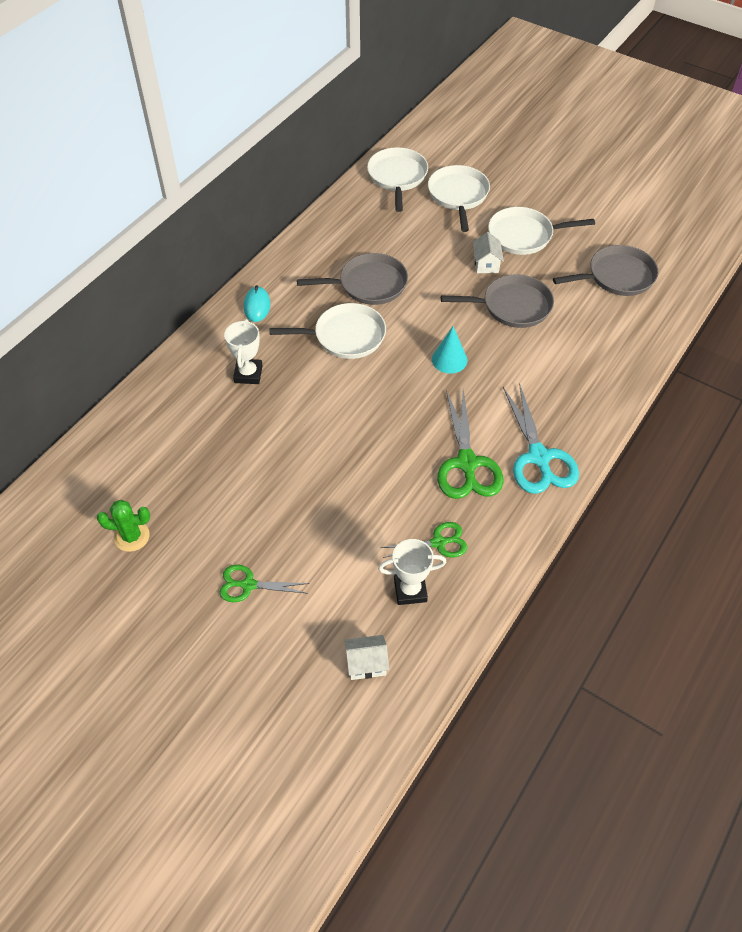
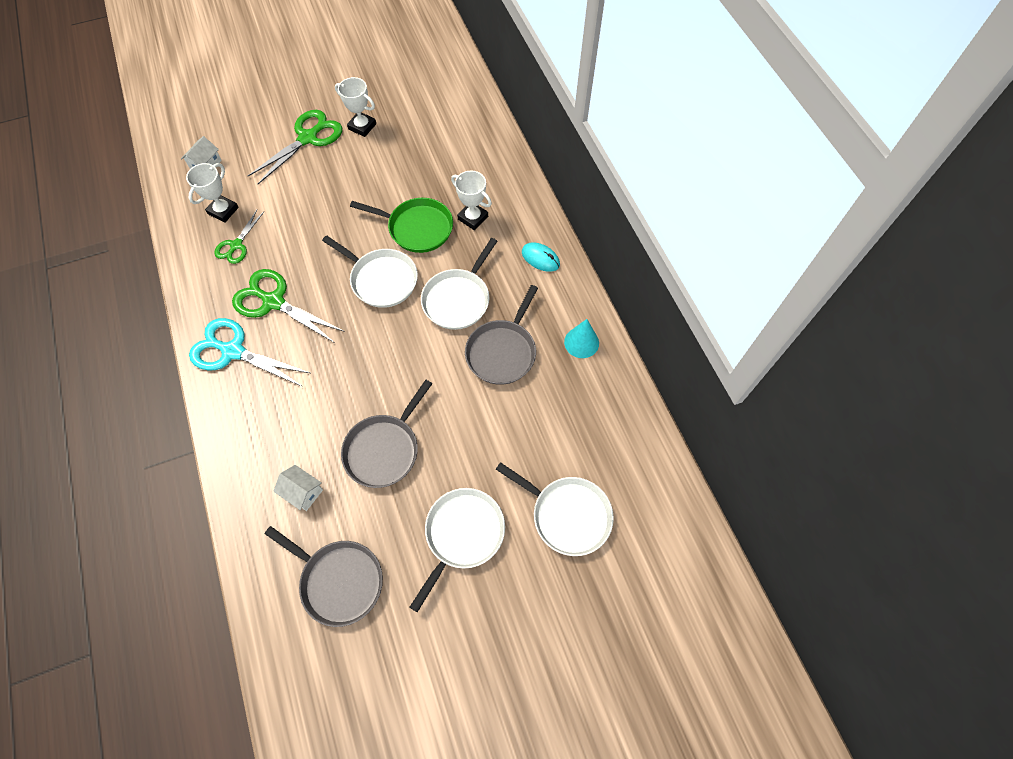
camera: 125 degrees right, 10 degrees up
green cactus [97,500,150,552] -> none
green scissors [219,565,309,602] -> green scissors [248,110,342,184], size x1.70
white pan [367,147,428,212] -> white pan moved to [322,235,418,308]
turquoise cone [432,326,467,374] -> turquoise cone moved to [564,319,599,358]
white house [473,232,504,273] -> white house moved to [273,465,323,511]
grey pan [553,245,659,296] -> grey pan turned 75 degrees counterclockwise [265,526,383,627]
none -> white trophy [335,77,376,137]
none -> green pan [350,198,453,253]

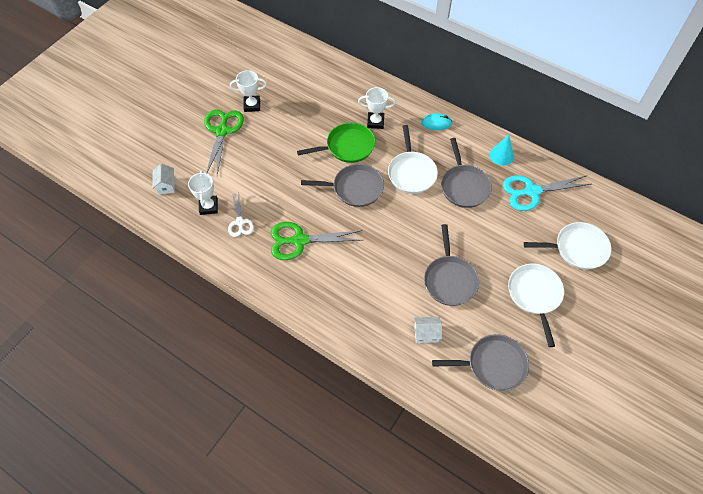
camera: 35 degrees left, 5 degrees down
turquoise scissors [189,318,310,387] -> turquoise scissors moved to [503,175,591,211]
green scissors [214,210,264,264] -> white scissors [228,193,254,237]
white pan [322,235,418,308] -> grey pan [301,164,384,207]

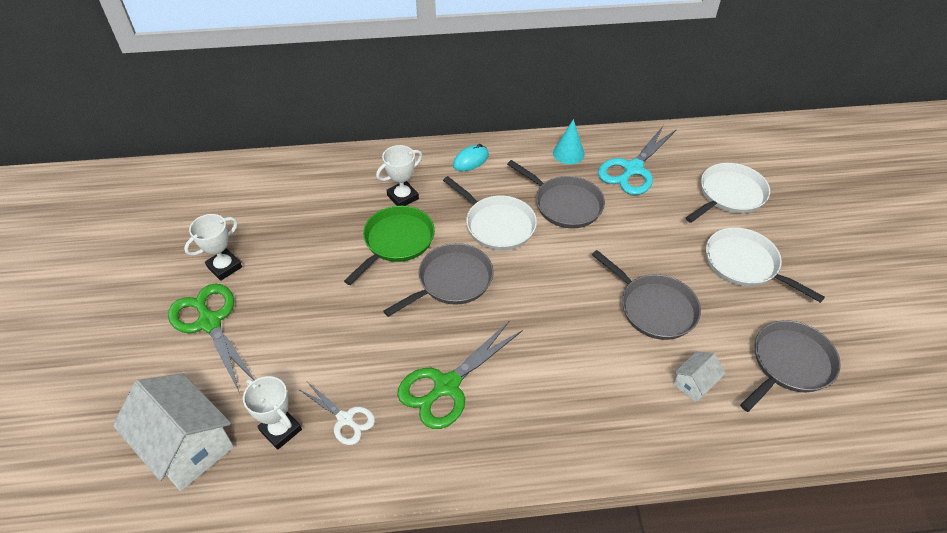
camera: 40 degrees left, 10 degrees down
white house [152,164,175,194] -> white house [113,373,234,491], size x2.08

